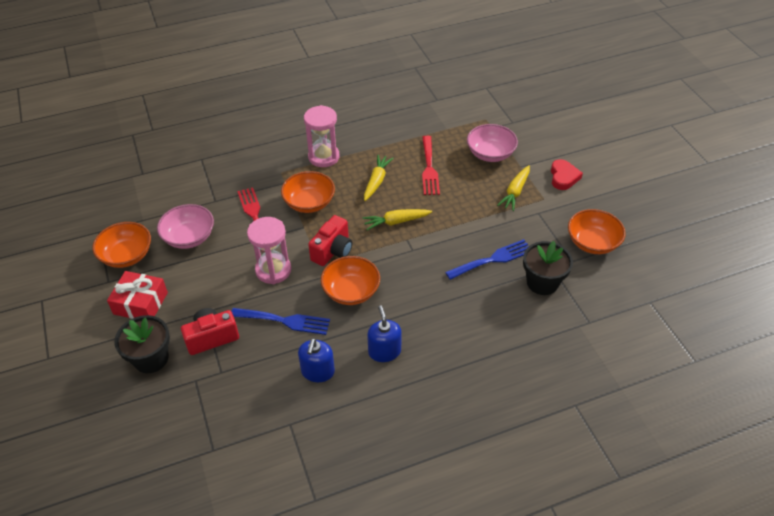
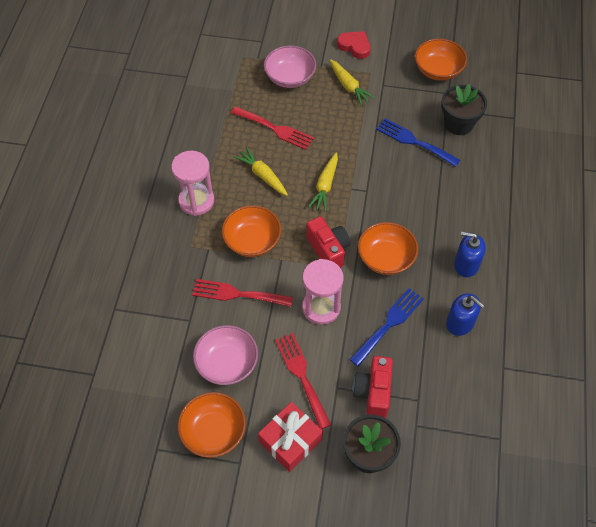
camera: 60 degrees left, 10 degrees up
blue fork [445,239,529,280] -> blue fork turned 60 degrees counterclockwise [376,118,460,167]
none -> red fork [275,333,331,429]

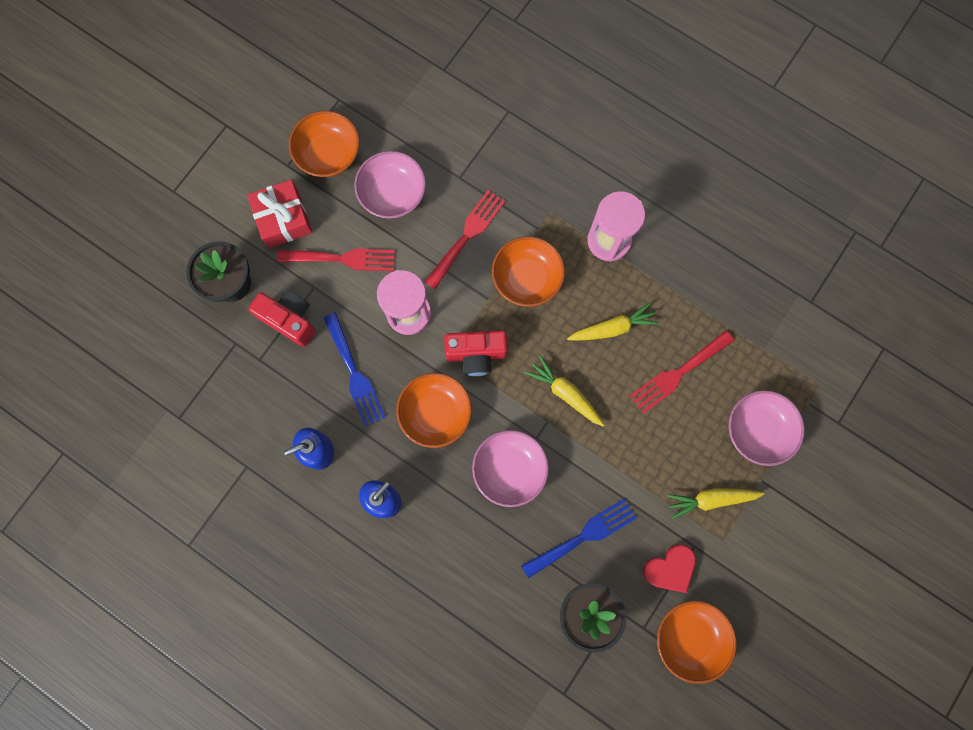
camera: 115 degrees right, 20 degrees up
red heart [337,31,370,59] -> red heart moved to [643,544,696,593]
none -> pink bowl [472,430,549,507]

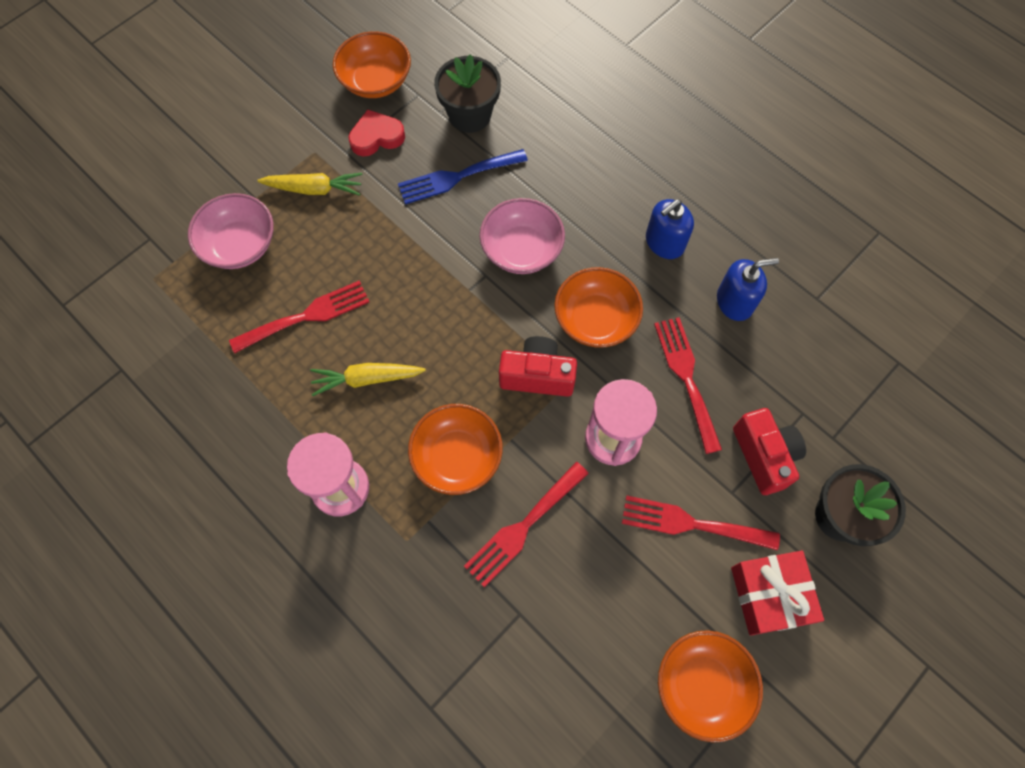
camera: 170 degrees left, 10 degrees down
red camera [248,290,316,347] -> red camera turned 150 degrees counterclockwise [733,408,806,495]
blue fork [323,312,386,427] -> red fork [654,317,722,454]
pink bowl [354,151,426,219] -> none
yellow carrot [525,355,604,426] -> none

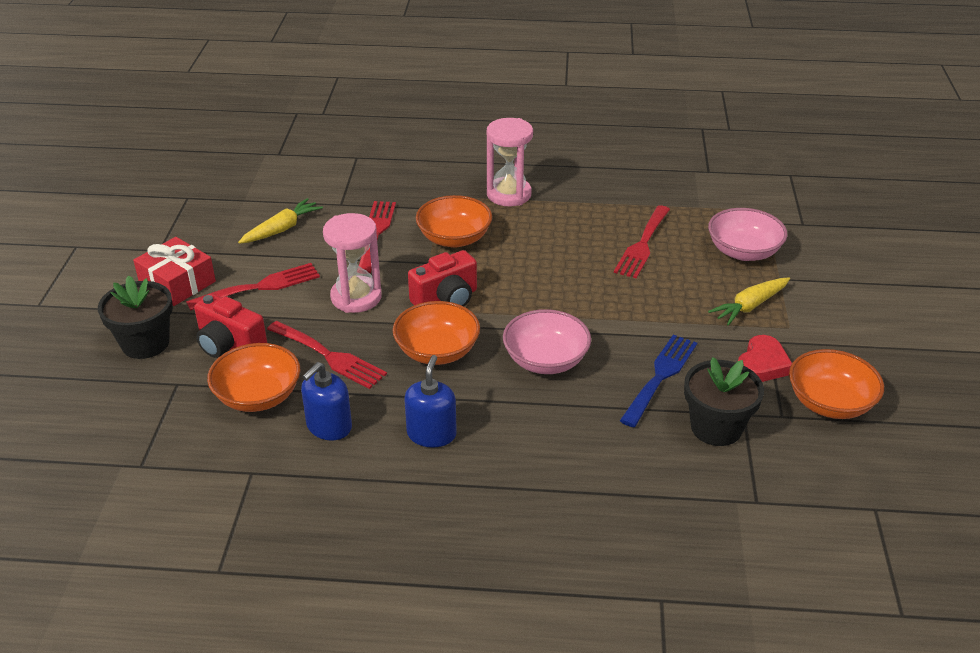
camera: 140 degrees right, 30 degrees down
yellow carrot [310,363,426,396] -> yellow carrot moved to [238,198,323,244]
orange bowl [658,630,763,743] -> orange bowl moved to [207,343,300,412]

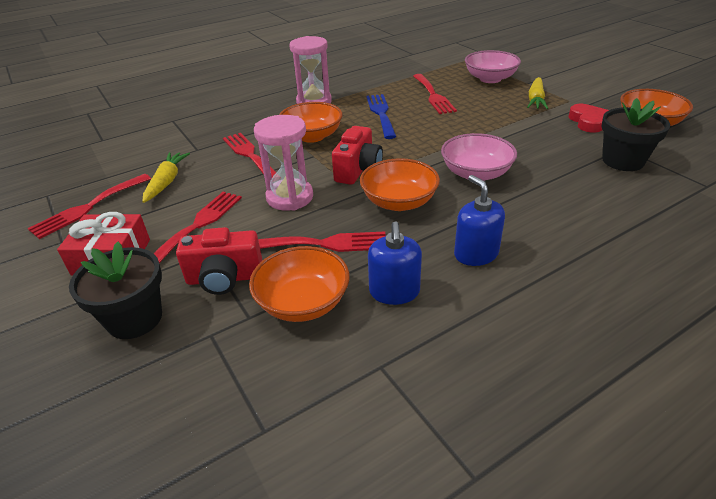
camera: 35 degrees left, 0 degrees up
blue fork [620,335,697,427] -> blue fork moved to [366,94,396,139]
none -> red fork [28,174,151,239]

